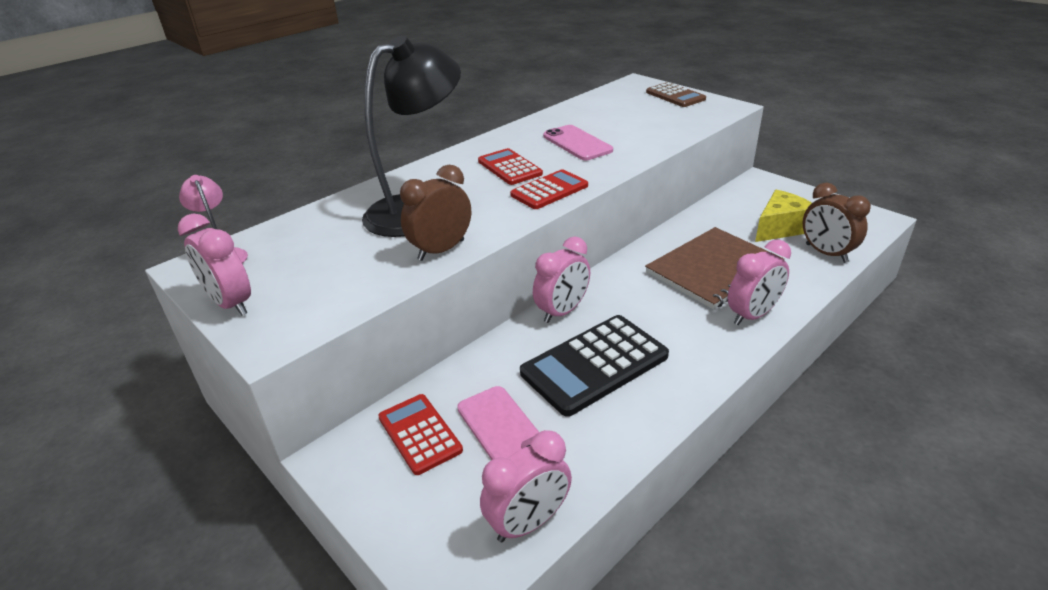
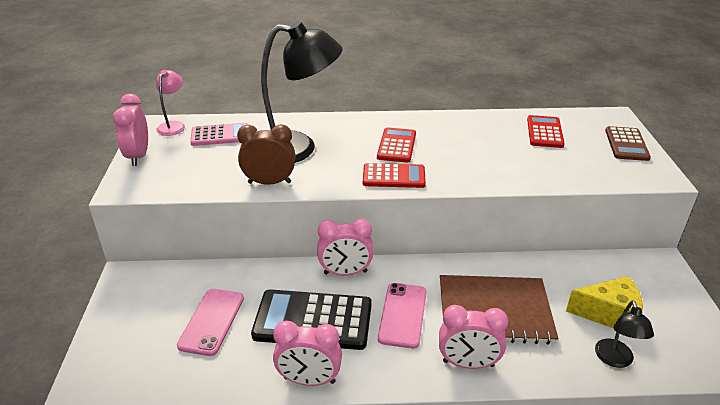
camera: 40 degrees right, 0 degrees up
red calculator [378,394,463,475] -> red calculator moved to [527,115,565,148]
pink clock [480,430,572,542] -> pink clock moved to [273,321,342,386]
pink phone [543,125,613,160] -> pink phone moved to [378,283,427,349]
brown clock [803,183,871,263] -> black lamp [595,300,654,368]
none -> pink calculator [190,123,248,146]

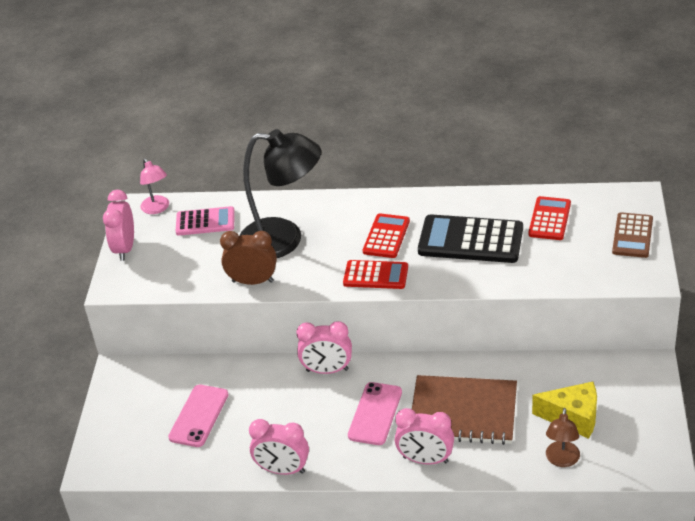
camera: 10 degrees right, 5 degrees up
pink lamp [156,70,185,136] -> pink lamp turned 135 degrees clockwise [140,158,169,214]
black calculator [251,289,372,350] -> black calculator moved to [418,214,523,263]
black lamp [595,300,654,368] -> brown lamp [546,408,580,467]

